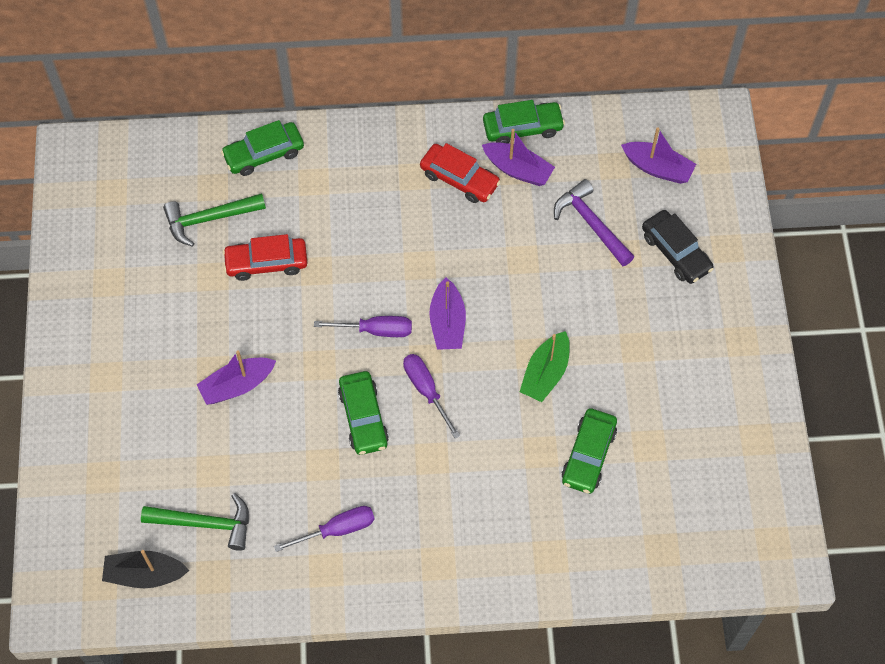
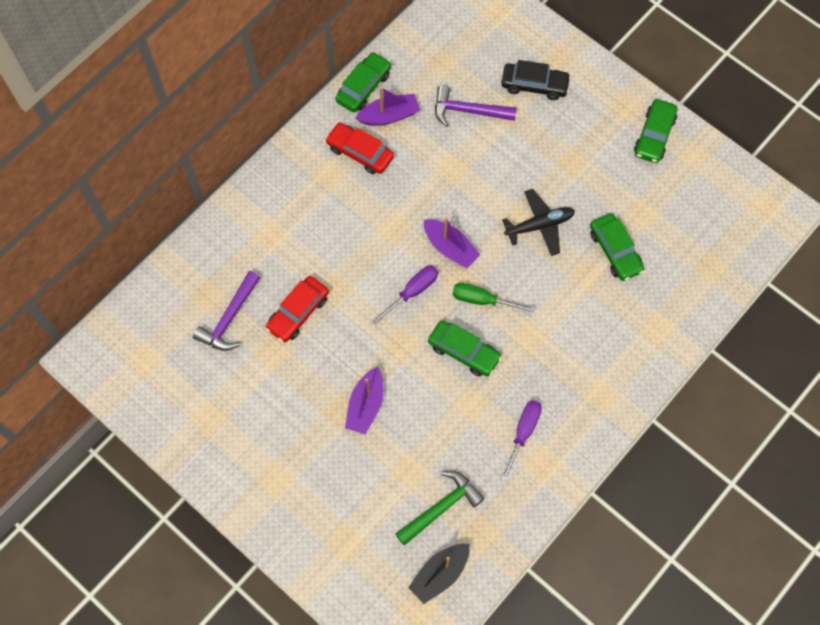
camera: 45 degrees left, 5 degrees up
green hammer [163,193,266,247] -> purple hammer [193,271,260,351]
green car [221,120,304,176] -> green car moved to [634,99,678,163]
purple screwdriver [403,354,460,439] -> green screwdriver [452,283,535,313]
red car [420,143,501,203] -> red car turned 135 degrees counterclockwise [325,123,394,174]
green boat [520,331,570,402] -> black plane [502,189,575,256]
purple boat [621,127,696,184] -> none

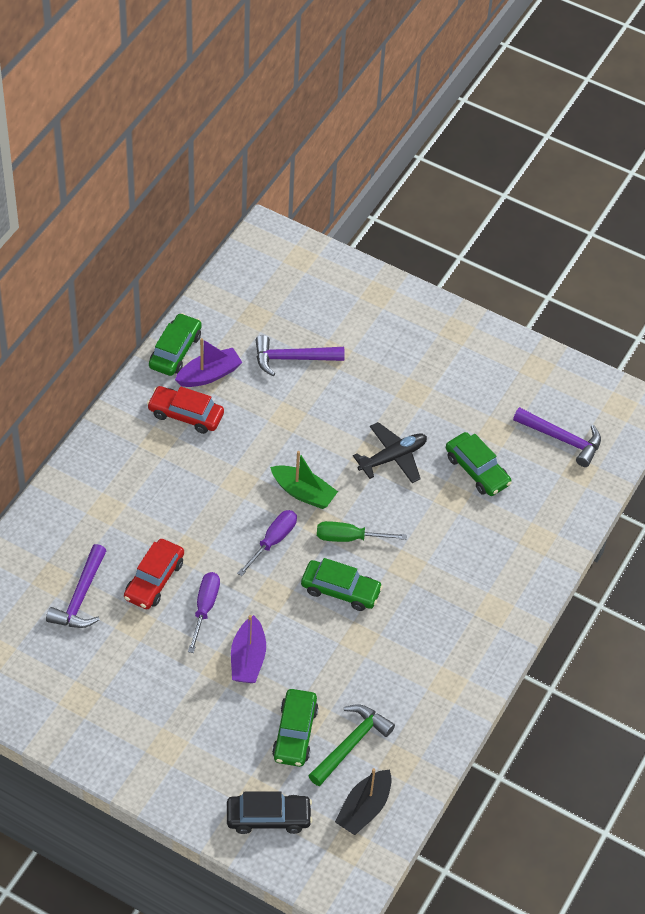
camera: 15 degrees left, 15 degrees down
purple boat [424,217,481,268] -> green boat [270,451,338,509]
black car [501,60,571,100] -> black car moved to [227,791,312,834]
purple screwdriver [501,400,542,481] -> purple screwdriver moved to [188,572,220,653]
green car [634,99,678,163] -> green car moved to [272,689,318,767]
none -> purple hammer [513,407,601,467]

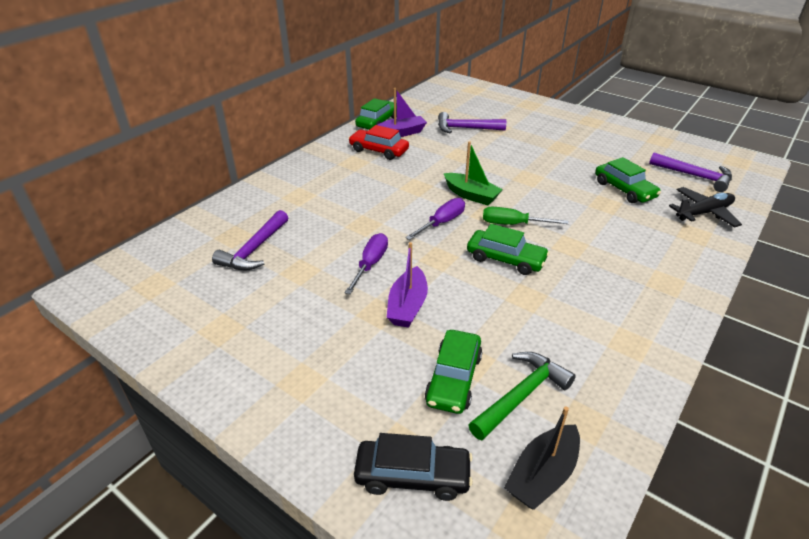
camera: 10 degrees right, 15 degrees down
red car [124,539,184,609] -> none
black plane [353,422,427,483] -> black plane moved to [669,187,742,228]

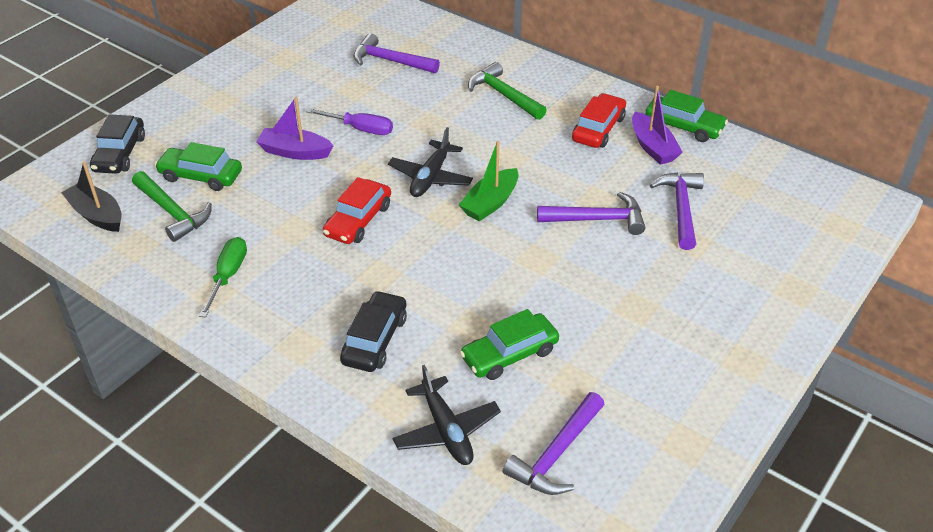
camera: 90 degrees right, 5 degrees up
purple screwdriver [405,198,465,240] -> black plane [388,127,473,197]
green car [467,224,549,275] -> red car [323,177,391,244]
green screwdriver [483,207,569,225] -> green screwdriver moved to [199,237,247,318]
none -> black car [340,291,407,372]
none -> green hammer [468,62,546,120]
none -> purple hammer [537,192,645,235]

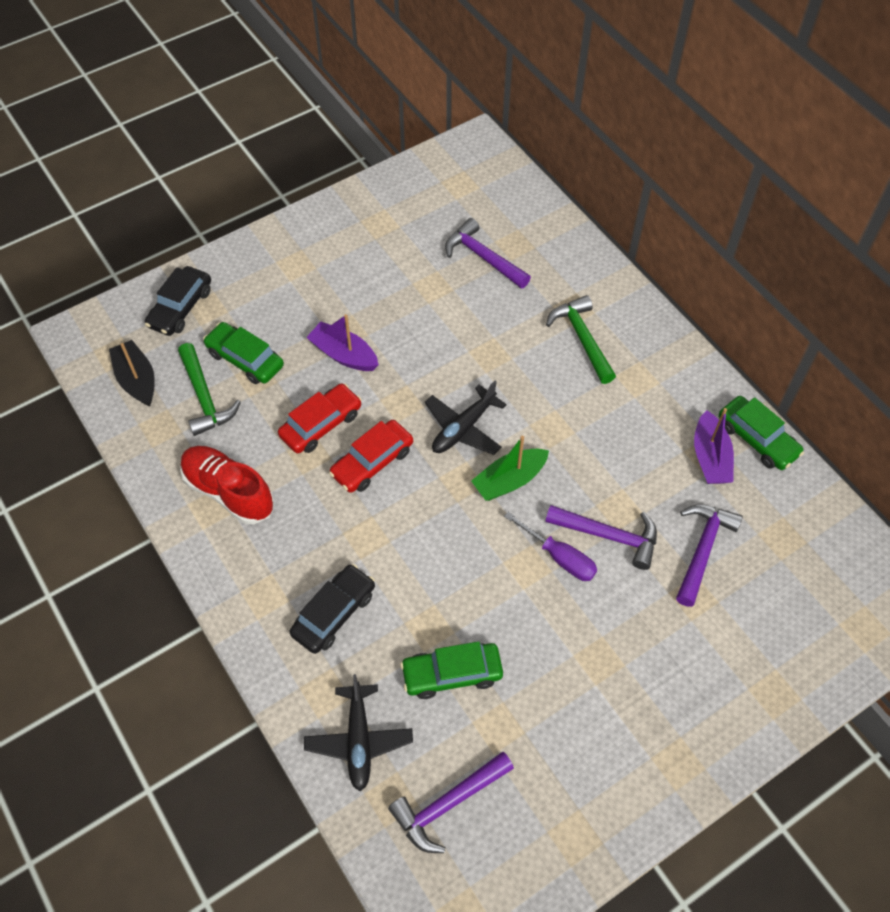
camera: 20 degrees right, 15 degrees up
green screwdriver [199,237,247,318] -> red shoe [180,446,274,524]
purple screwdriver [306,108,393,135] -> purple screwdriver moved to [504,512,597,581]
red car [572,93,626,148] -> red car moved to [278,384,362,453]

